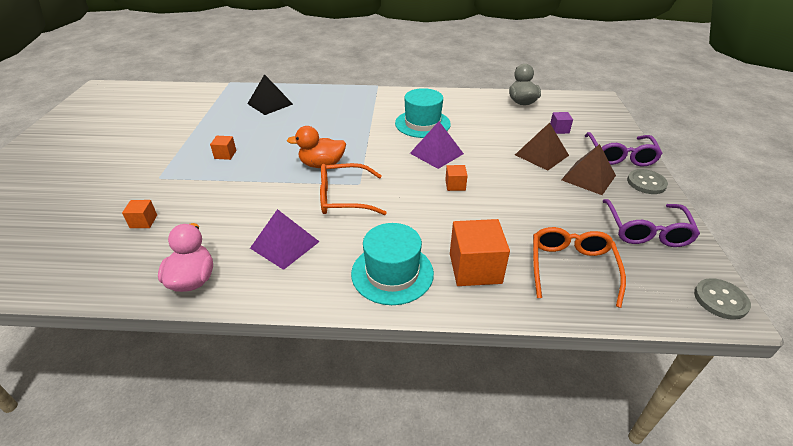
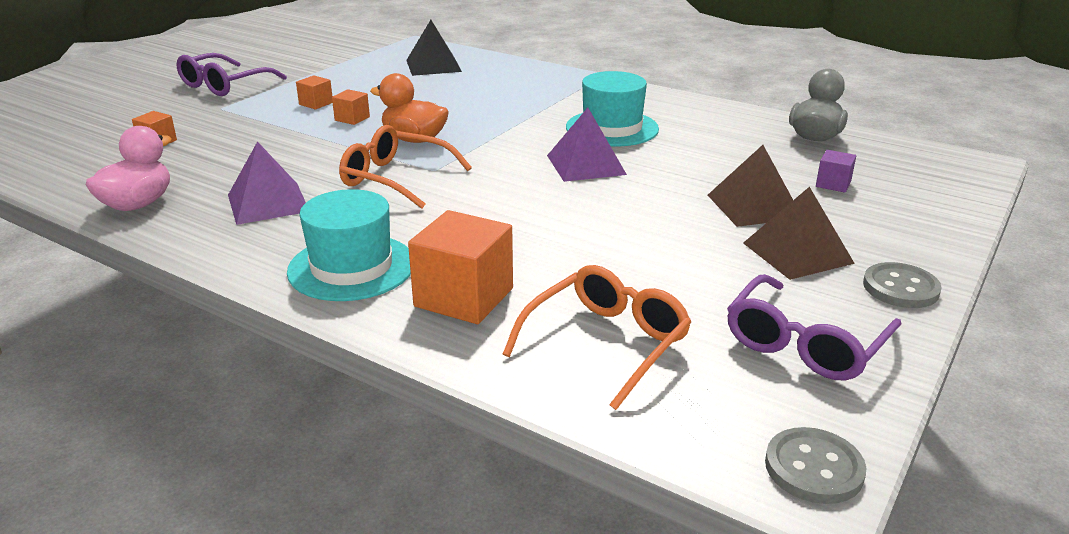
camera: 30 degrees right, 10 degrees down
orange cube [445,165,468,191] -> orange cube moved to [332,89,370,125]
purple glasses [585,132,663,167] -> purple glasses moved to [176,53,287,96]

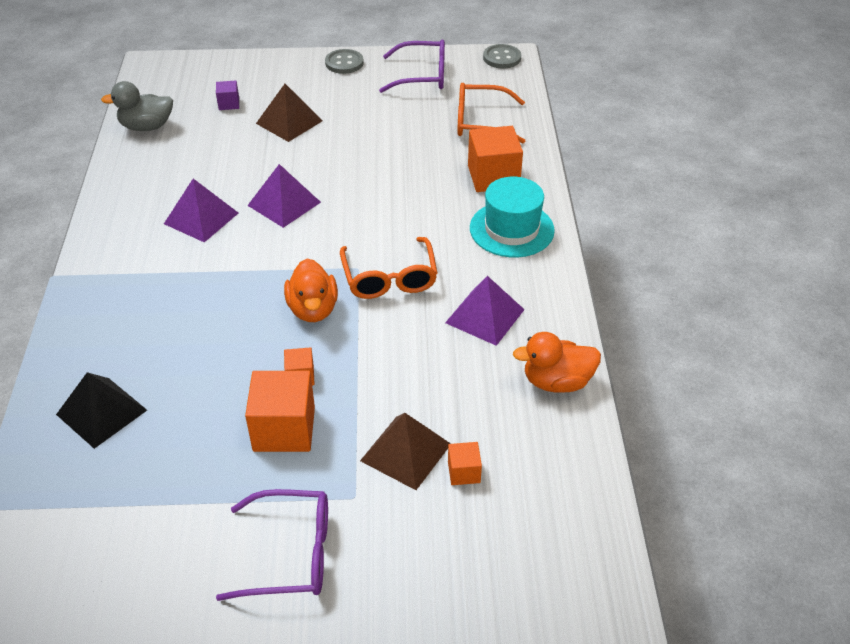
camera: 125 degrees left, 15 degrees up
pink duck [86,126,172,211] -> orange duck [513,332,601,392]
orange cube [296,75,332,110] -> orange cube [245,371,315,452], size x2.01
turquoise hat [566,71,659,146] -> purple pyramid [164,179,238,242]
brown pyramid [743,187,855,280] -> brown pyramid moved to [360,413,451,490]

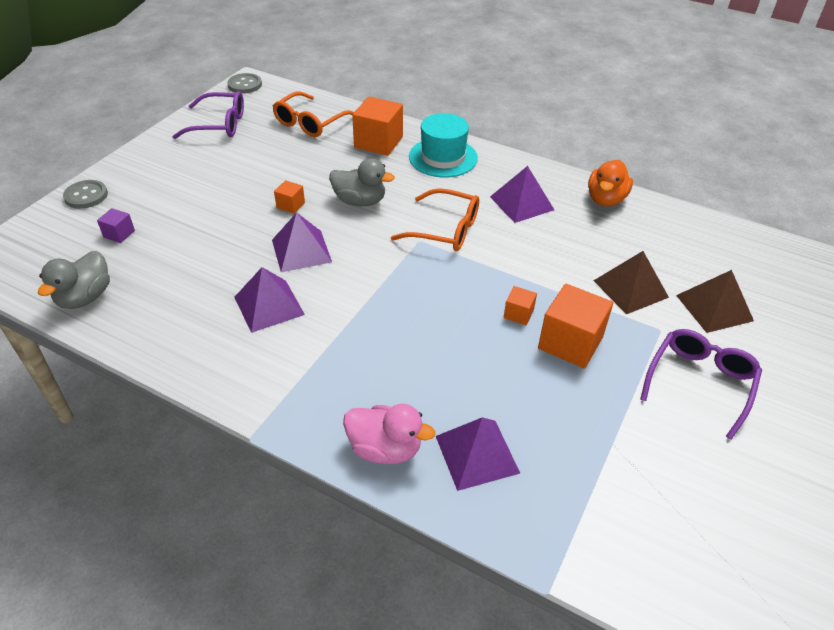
camera: 60 degrees left, 0 degrees up
black pyramid [56,372,147,449] -> purple pyramid [436,417,520,491]
brown pyramid [256,84,323,142] -> brown pyramid moved to [676,270,754,333]
orange duck [284,259,338,322] -> none
grey button [325,49,364,74] -> grey button moved to [63,180,108,209]
purple glasses [379,40,445,93] -> purple glasses turned 60 degrees clockwise [172,91,244,139]
orange cube [448,442,482,485] -> orange cube moved to [274,180,305,214]
none -> grey duck [329,158,395,206]
none -> pink duck [343,404,435,464]

